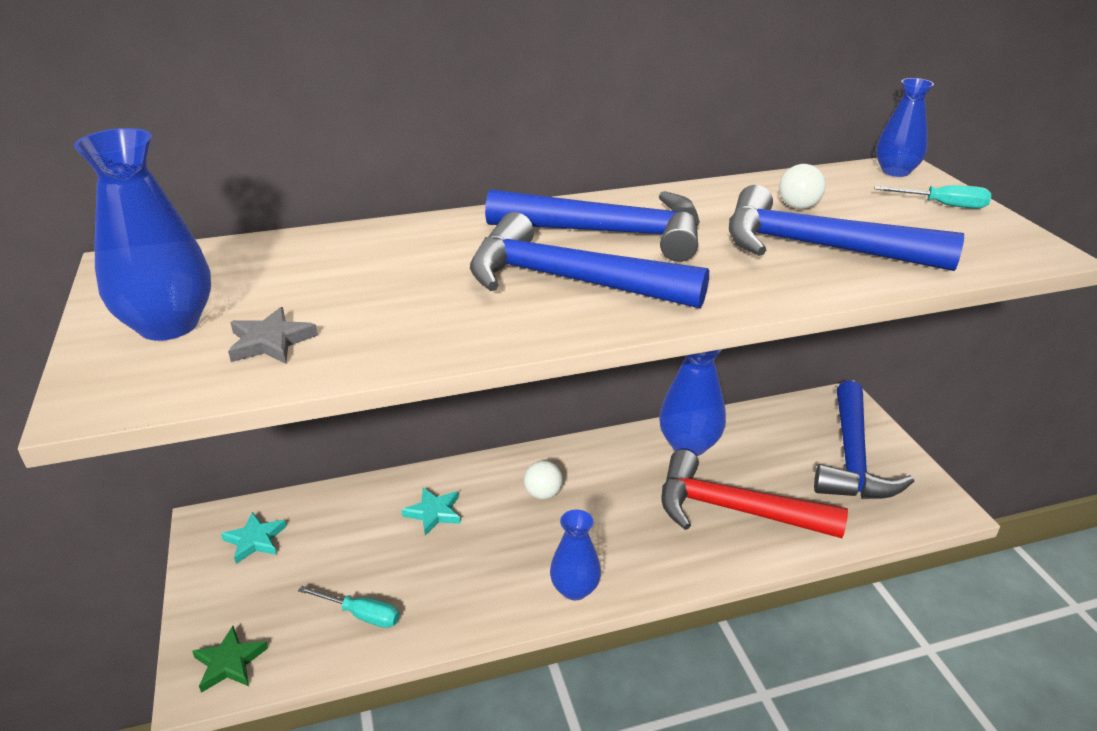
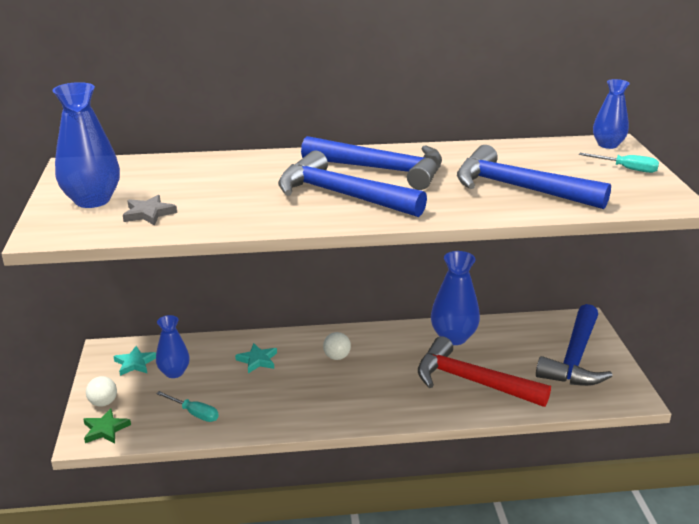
camera: 10 degrees right, 5 degrees down
blue vase [550,509,601,600] -> blue vase moved to [156,315,190,378]
white ball [779,164,826,209] -> white ball moved to [86,376,117,407]

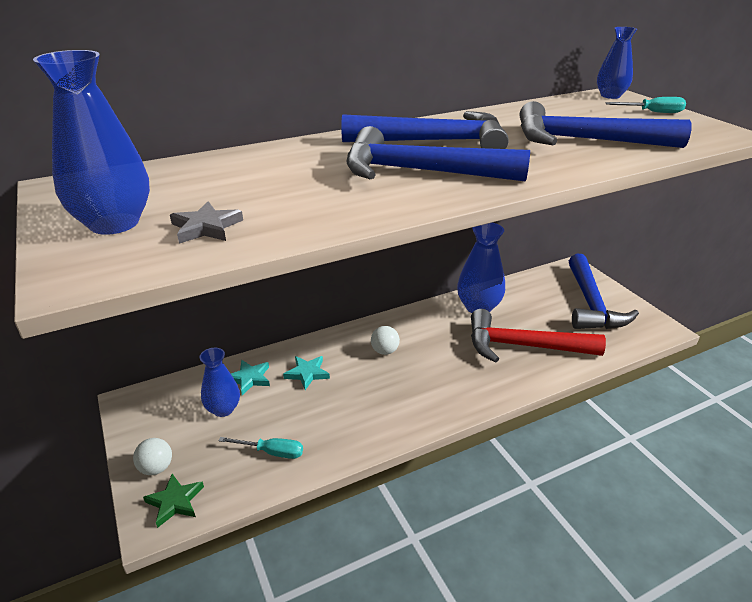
camera: 20 degrees left, 5 degrees up
turquoise star [113,346,156,376] -> turquoise star moved to [231,360,270,395]

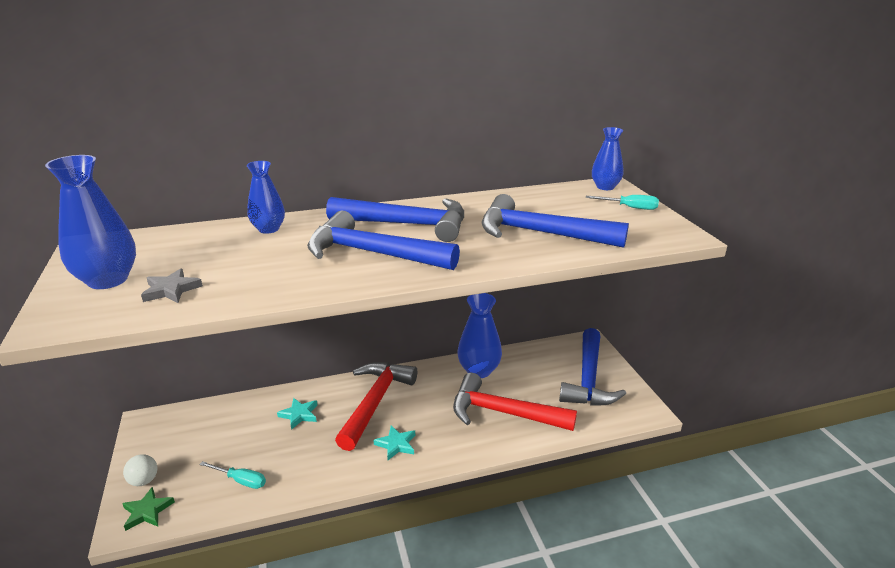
camera: 10 degrees right, 5 degrees down
blue vase [200,348,240,417] -> blue vase moved to [247,161,285,234]
turquoise star [231,360,270,395] -> turquoise star moved to [373,425,415,460]
white ball [371,326,400,355] -> red hammer [335,362,417,451]

